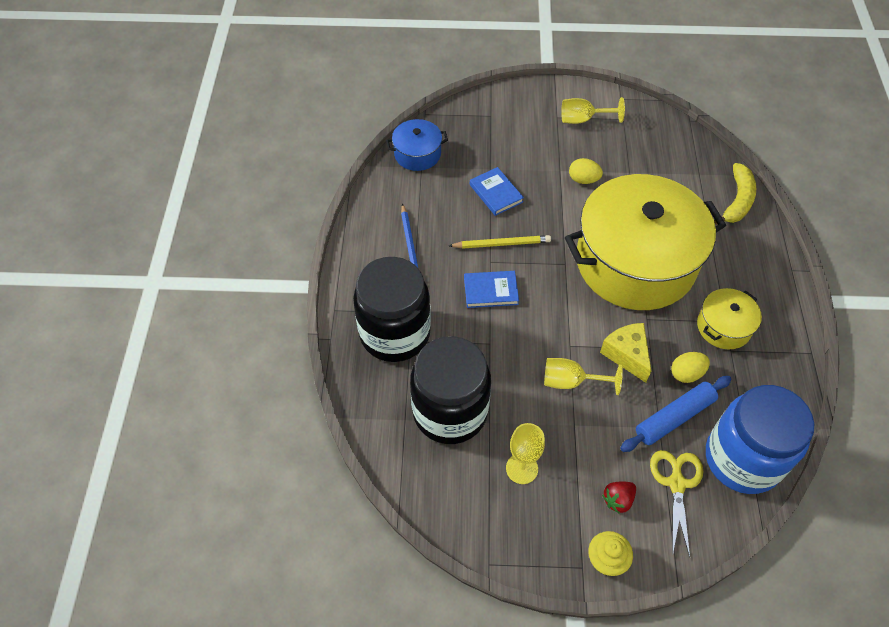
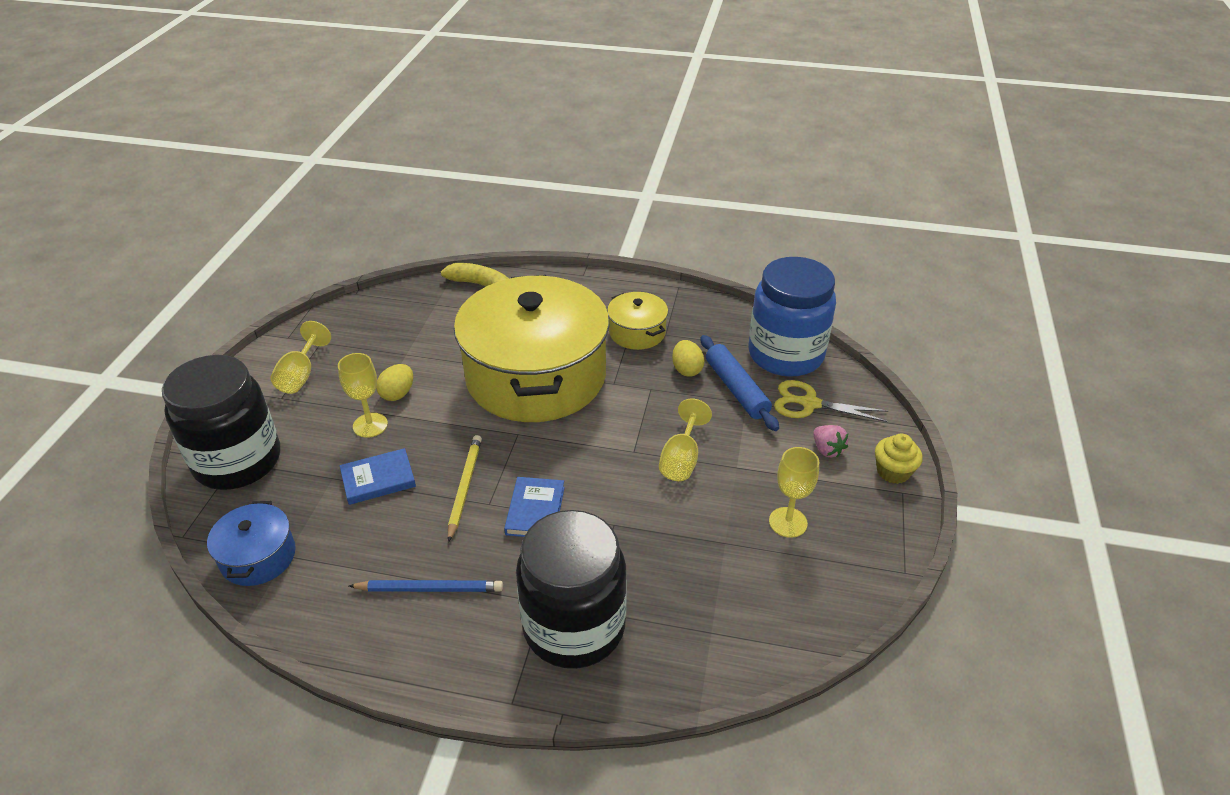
camera: 80 degrees left, 15 degrees down
black jar [410,336,491,444] -> black jar moved to [162,355,280,490]
yellow cheese [600,323,651,383] -> none
red strawberry [602,481,636,514] -> pink strawberry [813,425,848,458]
none -> yellow goblet [338,353,388,438]

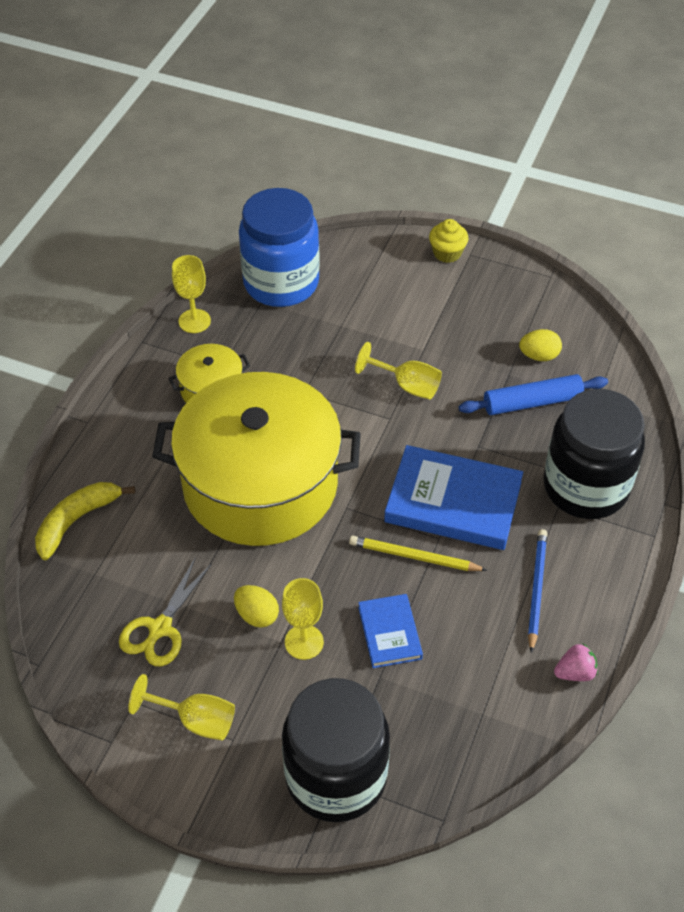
camera: 80 degrees left, 10 degrees up
blue pot [207,501,296,586] -> none
blue book [504,477,565,537] -> blue book [384,445,523,550], size x1.85
yellow egg [672,340,704,377] -> yellow egg moved to [519,329,562,361]
blue rolling pin [701,335,779,431] -> blue rolling pin moved to [459,374,608,415]
yellow goblet [769,447,819,538] -> yellow goblet moved to [172,255,211,333]
yellow scissors [774,380,888,422] -> yellow scissors moved to [119,557,212,666]
pink strawberry [813,425,848,458] -> pink strawberry moved to [554,644,598,681]

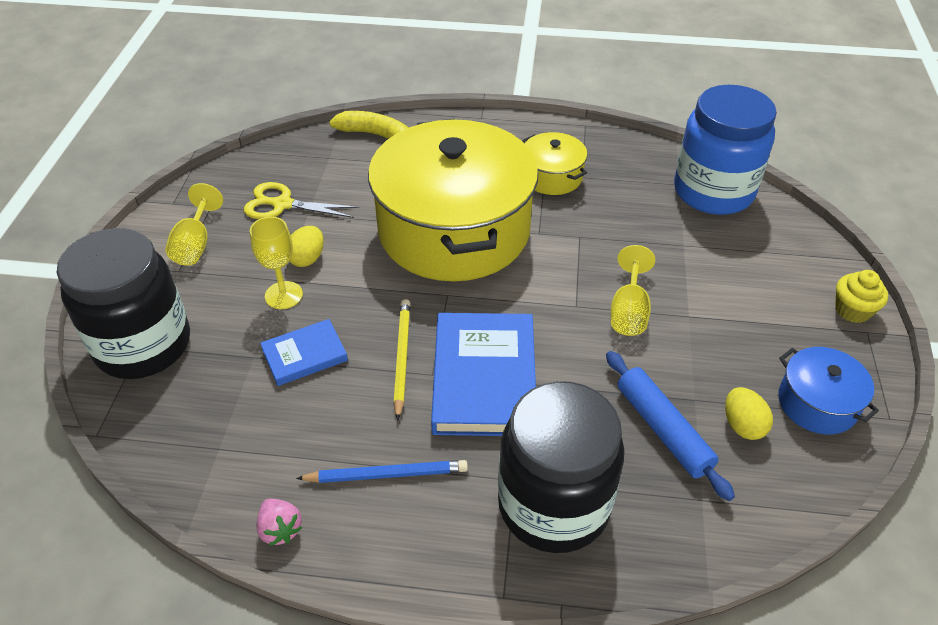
camera: 75 degrees right, 5 degrees down
yellow goblet [172,255,211,333] -> none
none -> blue pot [778,347,879,434]

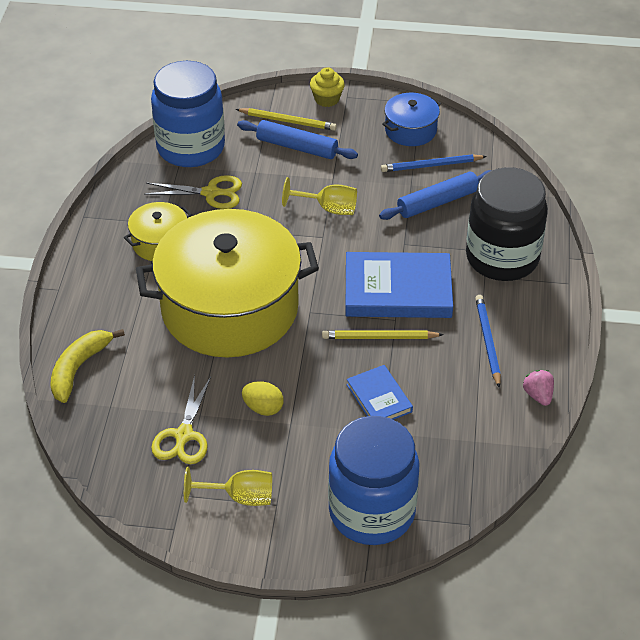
camera: 90 degrees left, 0 degrees up
black jar [57,228,190,379] -> blue jar [328,416,420,545]
yellow goblet [250,216,303,309] -> none
pink strawberry [257,499,302,546] -> pink strawberry turned 75 degrees counterclockwise [523,370,554,406]
yellow egg [725,387,773,440] -> blue pencil [381,154,487,172]
none -> yellow scissors [144,175,242,209]
none -> yellow pencil [236,108,337,131]
none -> blue rolling pin [237,120,358,159]

